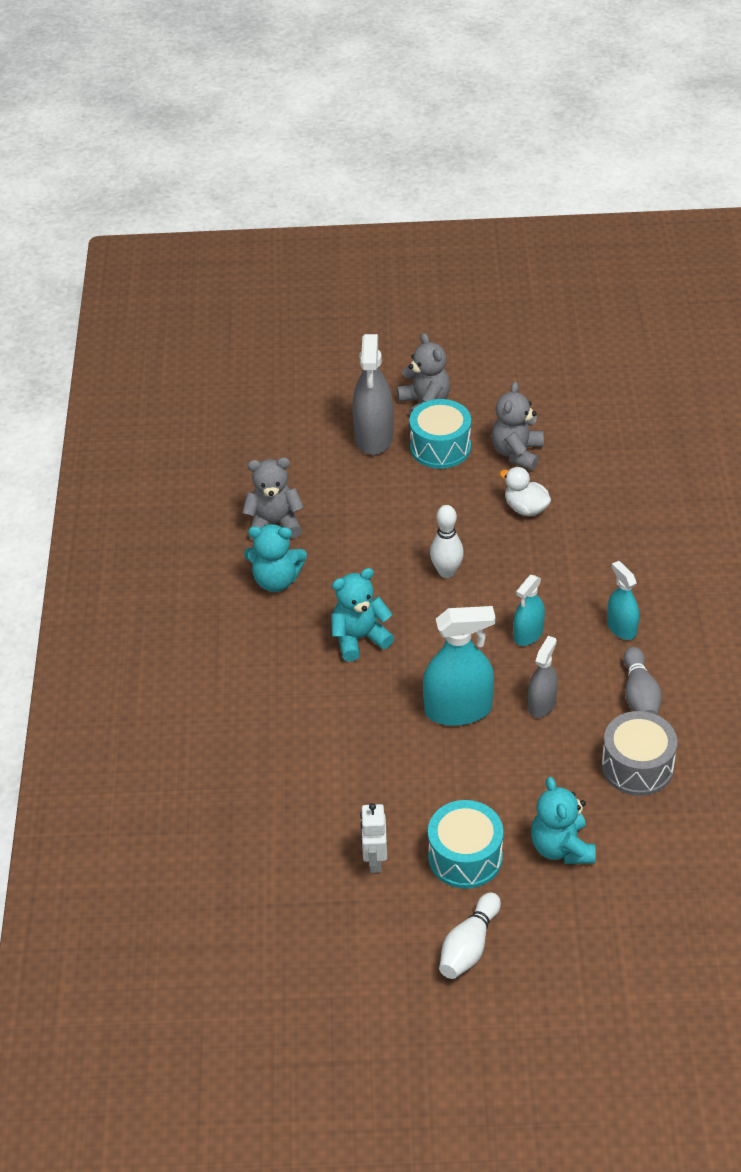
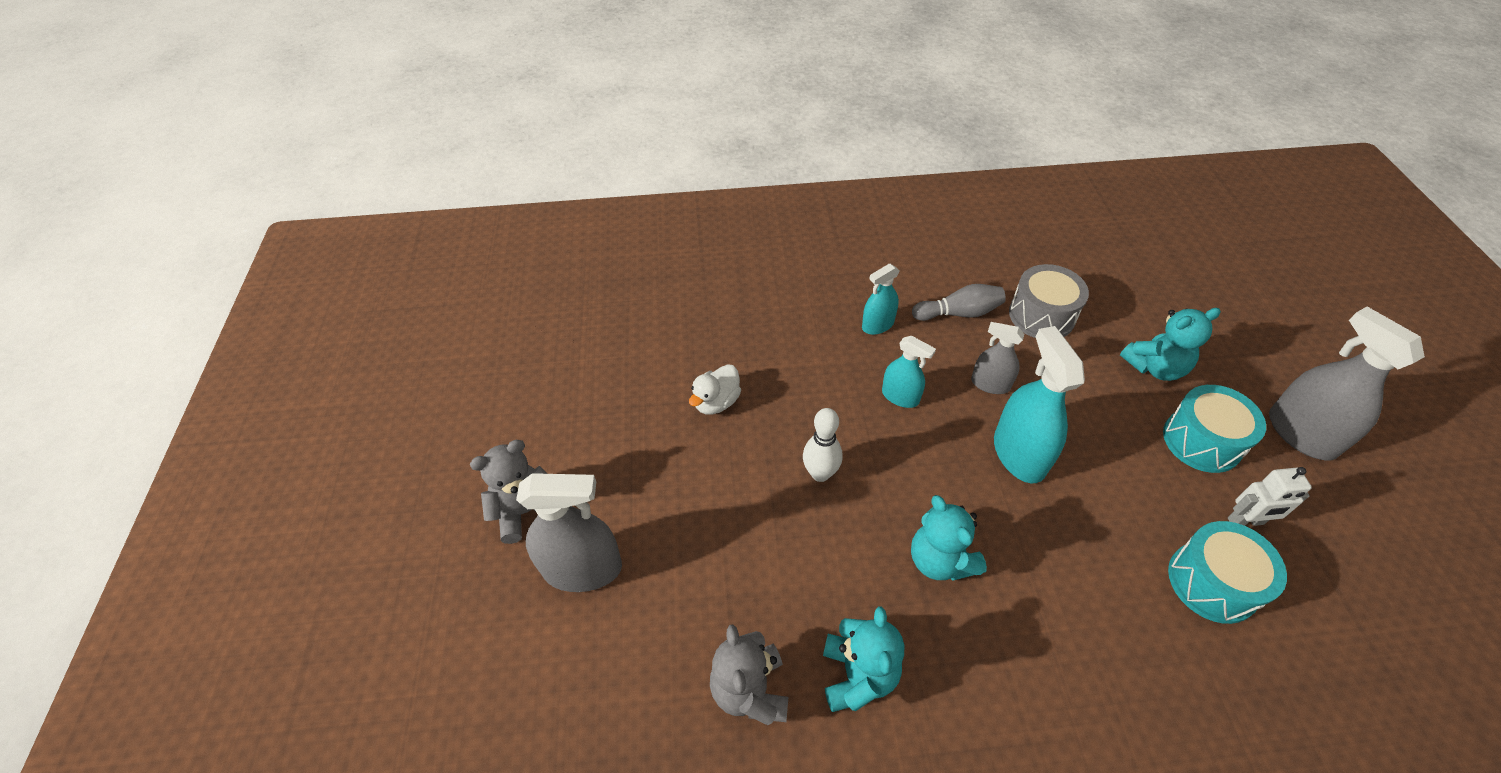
camera: 95 degrees left, 5 degrees up
turquoise drum [409,399,471,469] -> turquoise drum moved to [1168,521,1287,624]
white bowling pin [439,892,501,979] -> grey spray bottle [1269,307,1425,461]
grey teddy bear [491,382,544,470] -> none

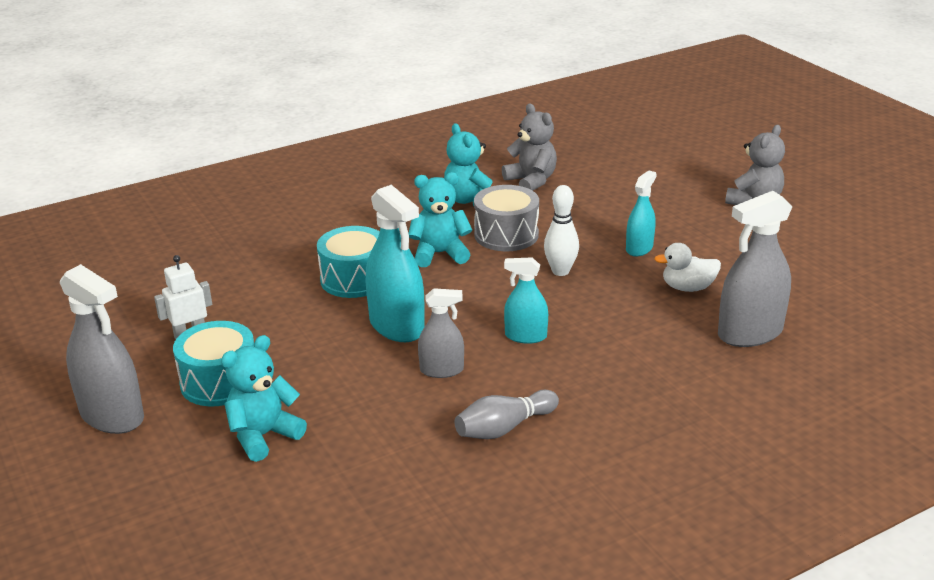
camera: 155 degrees right, 20 degrees down
grey spray bottle [516,473,622,592] -> grey spray bottle moved to [718,191,793,347]
white duck [689,364,741,415] -> white duck turned 105 degrees counterclockwise [654,243,721,292]
turquoise spray bottle [862,264,900,335] -> turquoise spray bottle moved to [626,171,657,257]
turquoise teddy bear [911,495,987,581] -> turquoise teddy bear turned 45 degrees counterclockwise [408,172,472,267]
grey drum [1009,264,1089,338] -> grey drum moved to [474,185,539,251]
turquoise drum [1168,521,1287,624] -> turquoise drum moved to [317,226,380,298]

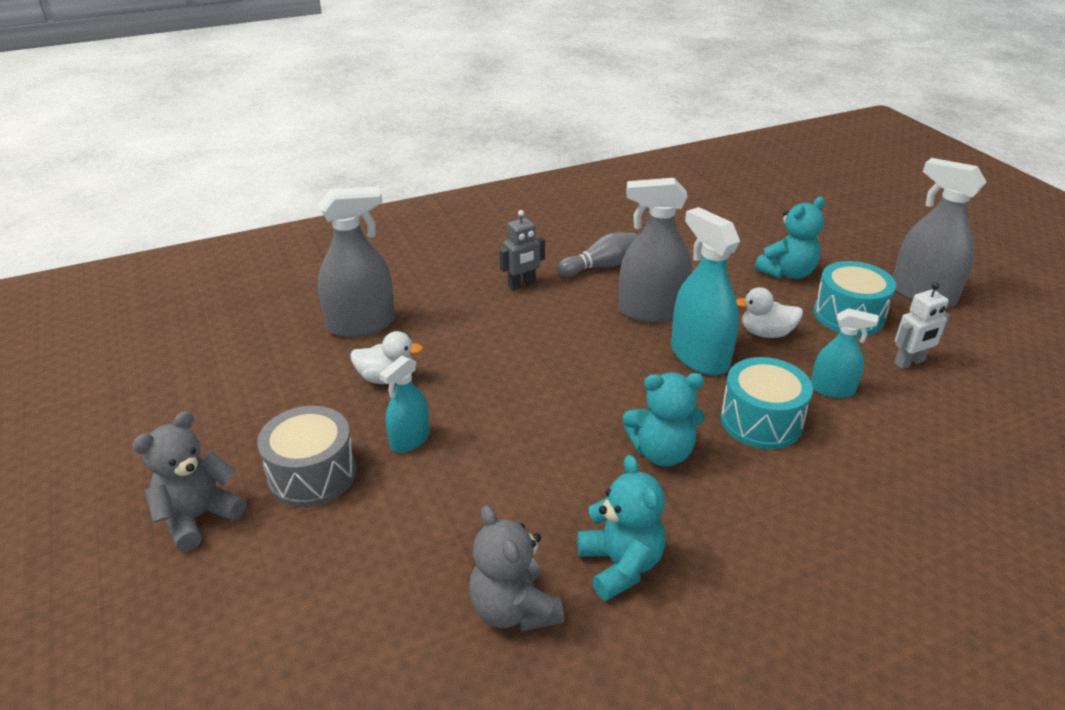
camera: 175 degrees left, 5 degrees up
grey spray bottle [418,288,464,378] -> grey spray bottle [618,178,692,323], size x1.72
grey drum [474,185,539,251] -> grey drum moved to [257,406,356,507]
turquoise spray bottle [504,257,548,344] -> turquoise spray bottle moved to [811,308,879,398]
white bowling pin [544,185,579,276] -> none
none -> grey robot [499,210,545,291]
none -> white duck [736,287,803,338]

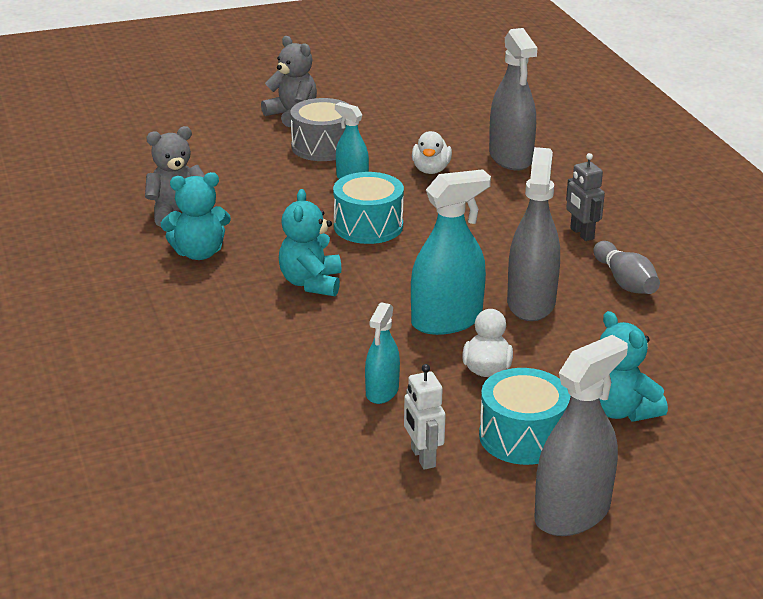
camera: 95 degrees right, 5 degrees down
turquoise drum [720,357,813,449] -> turquoise drum moved to [333,172,404,244]

